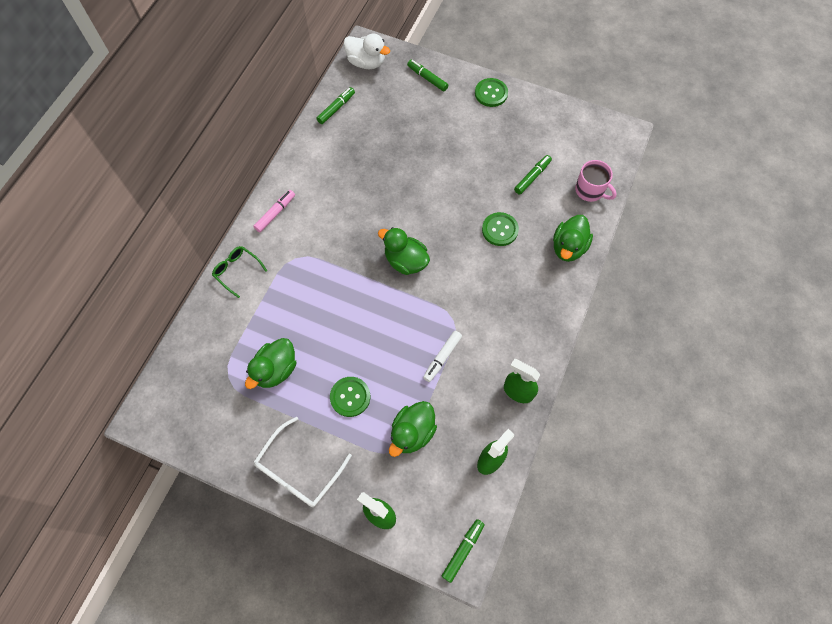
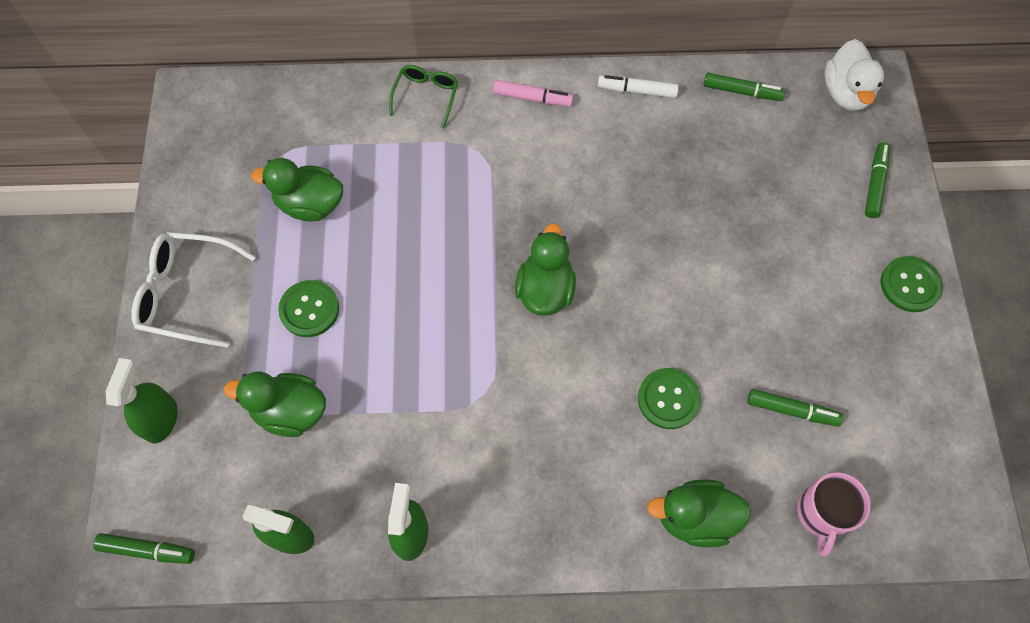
camera: 65 degrees right, 0 degrees up
white marker [423,331,462,382] -> white marker moved to [598,75,679,98]

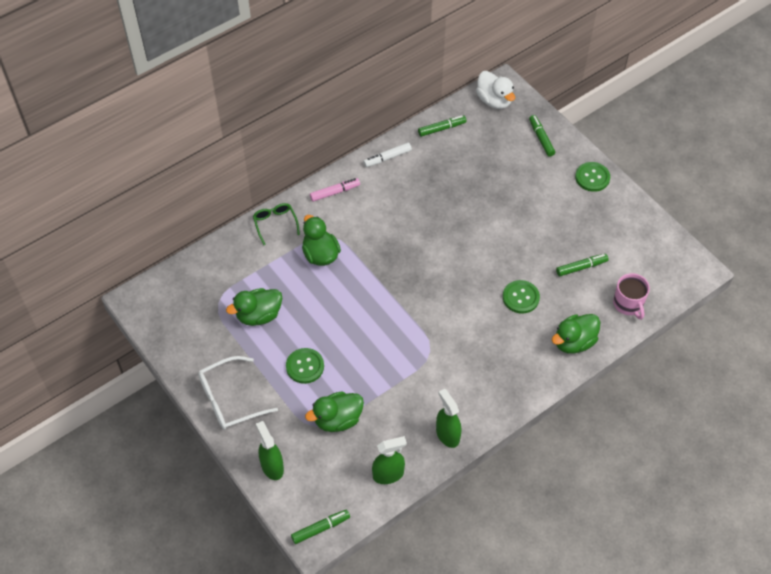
camera: 35 degrees left, 10 degrees down
green duck [515,223,576,316] -> green duck moved to [302,215,341,266]

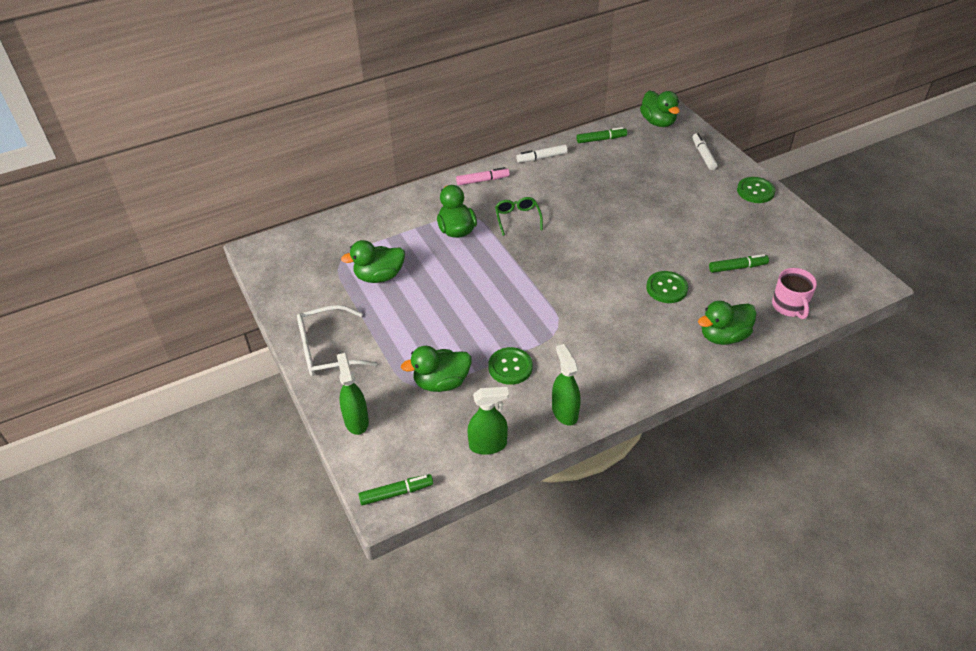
camera: 10 degrees right, 10 degrees down
green glasses [253,203,300,245] -> green glasses moved to [495,197,543,236]
green button [286,348,324,384] -> green button moved to [488,347,533,385]
white duck [476,71,515,109] -> green duck [640,91,680,127]
green marker [529,115,555,157] -> white marker [692,133,717,170]

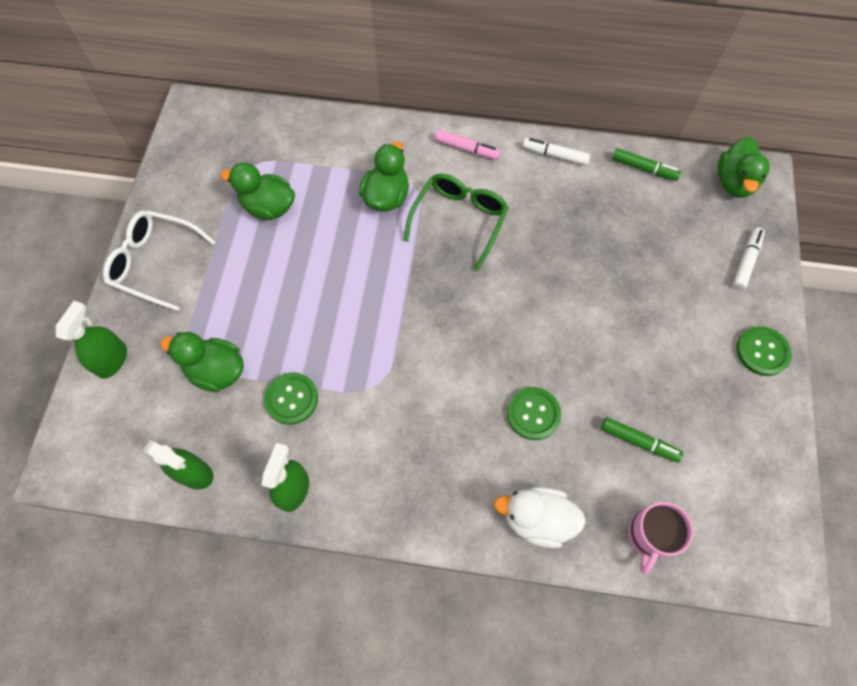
camera: 35 degrees right, 20 degrees up
green marker [358,474,433,506] -> none
green glasses [495,197,543,236] -> green glasses [404,173,509,271], size x1.60
green duck [698,301,757,345] -> white duck [494,487,586,548]

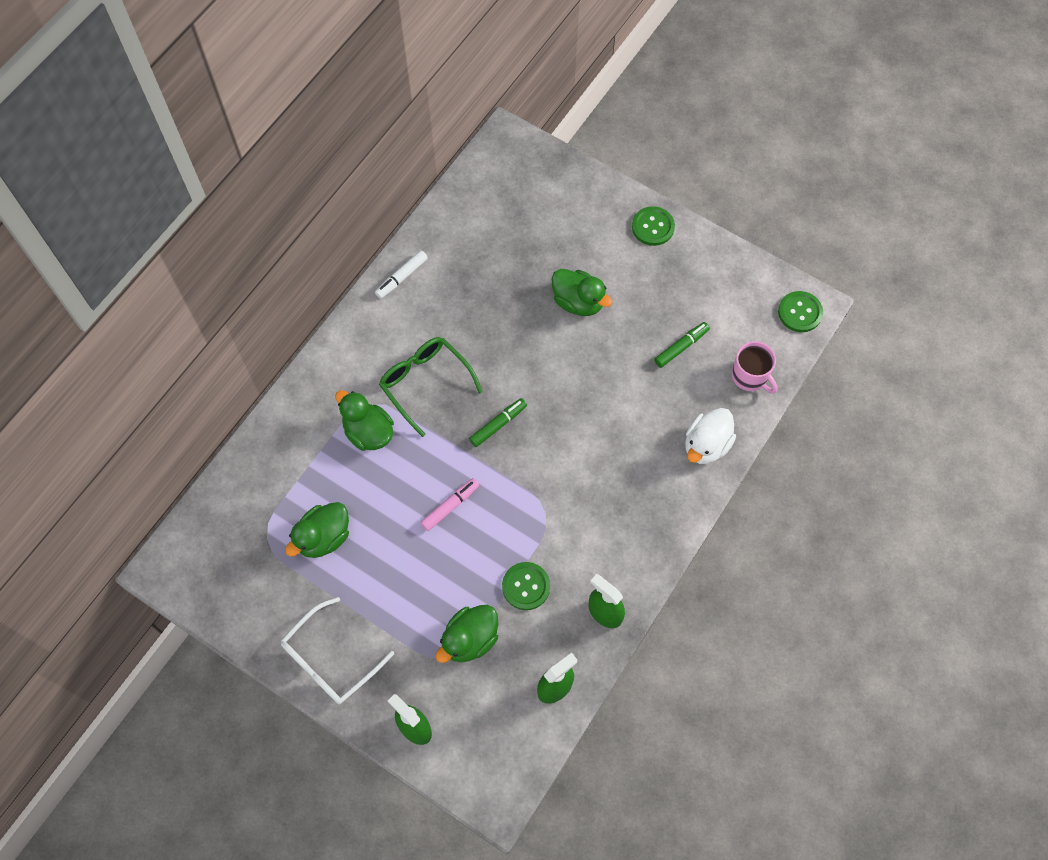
camera: 65 degrees left, 0 degrees up
pink marker [435,129,501,160] -> pink marker moved to [421,478,479,531]
green button [507,387,561,440] -> green button moved to [778,291,823,332]
green marker [612,148,681,181] -> green marker moved to [469,398,527,447]
green duck [718,137,770,198] -> green duck moved to [552,269,612,316]
white marker [733,227,765,290] -> none

